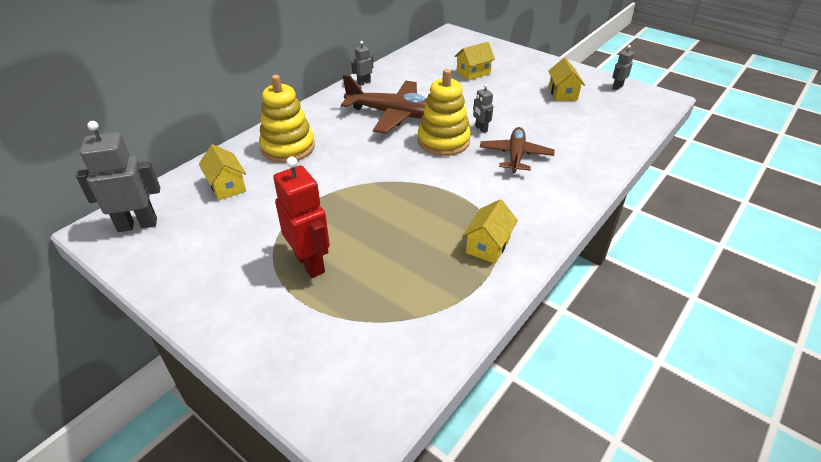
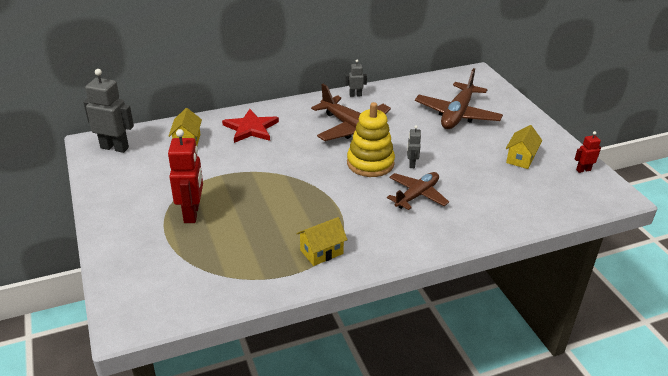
camera: 30 degrees right, 5 degrees down
yellow stacking toy [259,75,315,163] -> red star [222,109,279,143]
yellow house [455,42,495,80] -> brown plane [415,68,503,129]
grey robot [612,45,634,90] -> red robot [575,131,601,173]

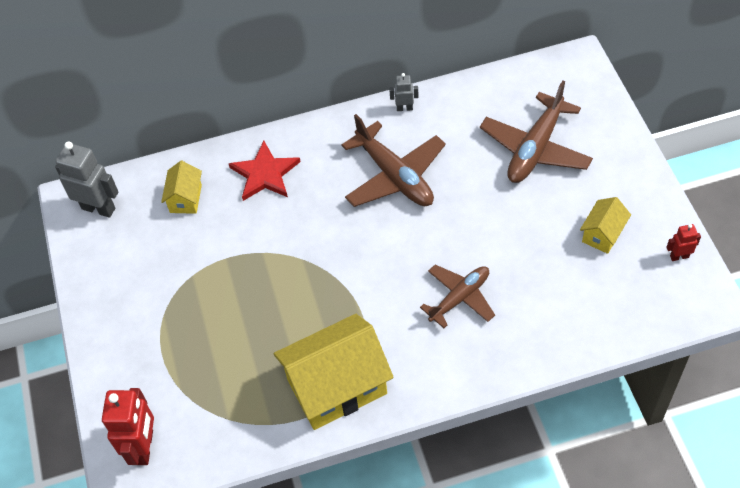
camera: 10 degrees right, 20 degrees up
red robot [168,129,203,223] -> red robot moved to [102,388,154,465]
yellow house [296,217,348,266] -> yellow house [274,314,394,430], size x2.06
yellow stacking toy [347,102,395,177] -> none
grey robot [407,125,421,168] -> none

